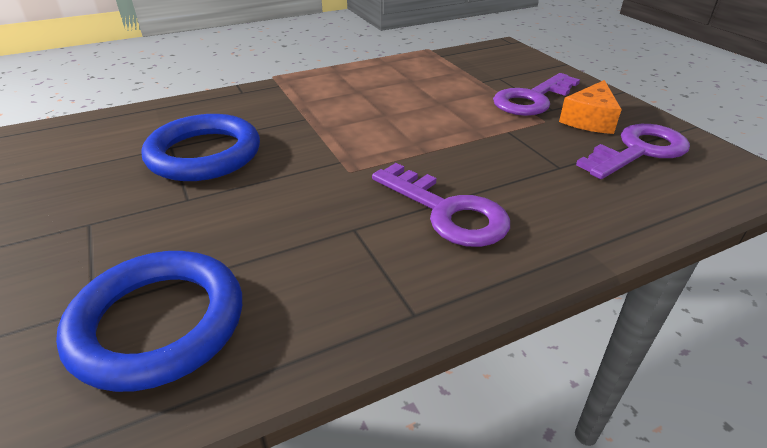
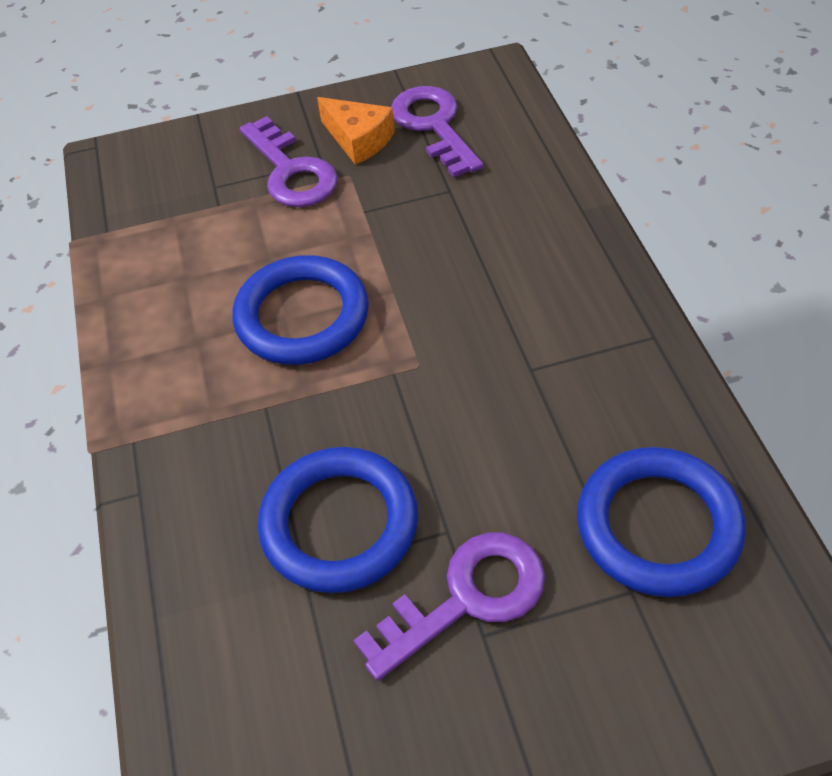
camera: 75 degrees left, 15 degrees up
purple key [372,163,510,247] -> purple key moved to [354,533,545,681]
none -> blue ring [232,255,369,365]

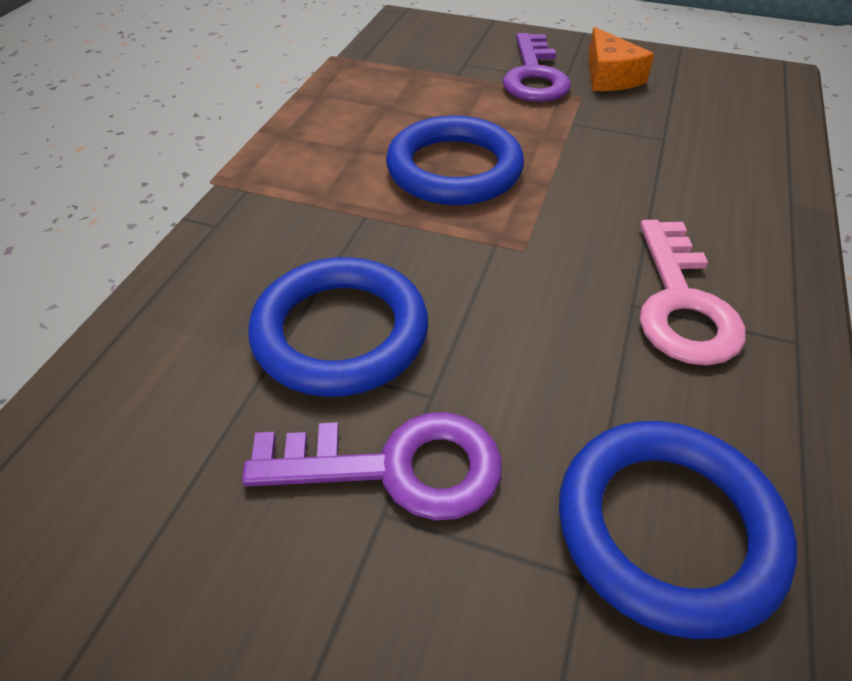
camera: 30 degrees right, 5 degrees down
purple key [391,86,483,178] -> none
none -> pink key [640,220,746,366]

